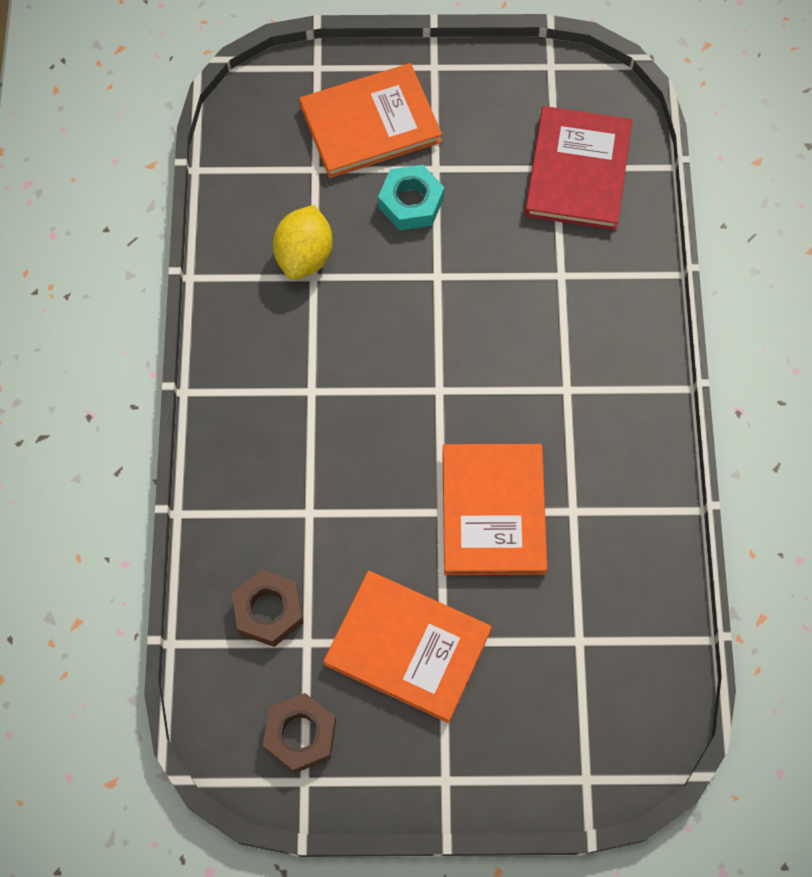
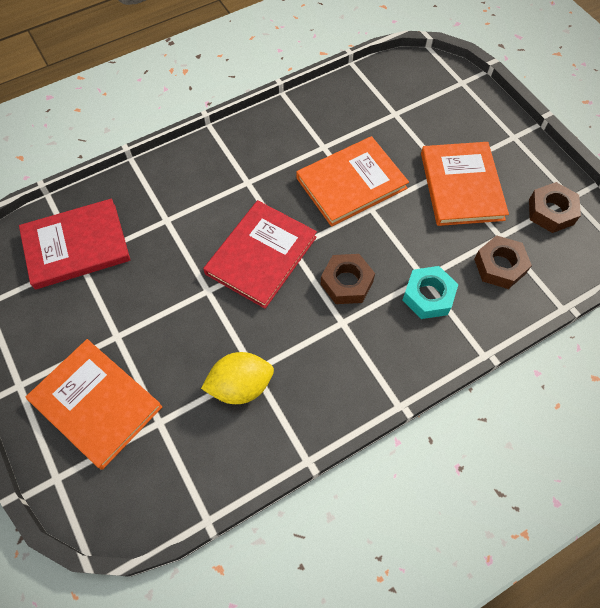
camera: 120 degrees left, 5 degrees down
turquoise nut [378,165,444,230] -> turquoise nut moved to [403,266,459,319]
none -> red book [203,200,317,309]
none -> brown nut [321,254,375,304]

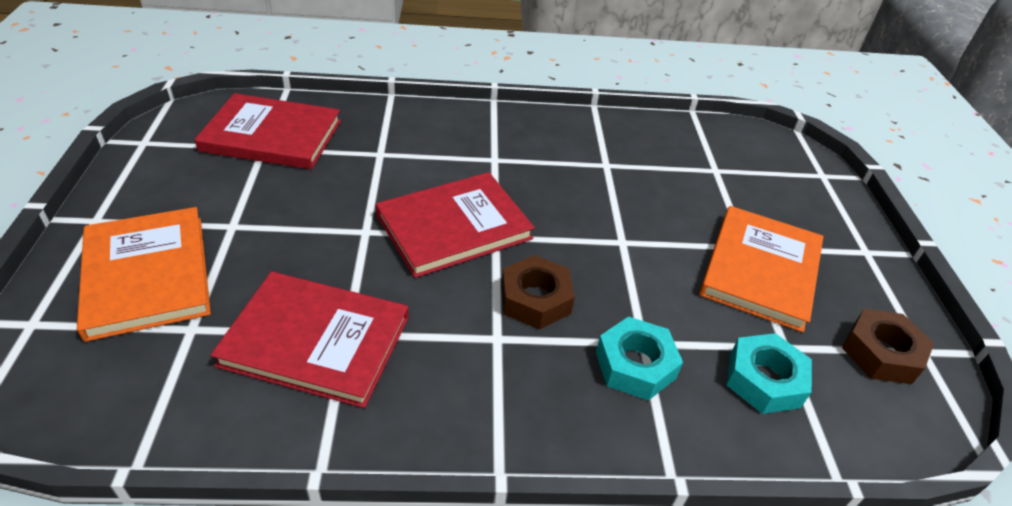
camera: 25 degrees right, 20 degrees down
yellow lemon [201,352,274,404] -> red book [210,271,409,408]
orange book [296,136,409,227] -> none
brown nut [474,235,532,289] -> turquoise nut [727,333,812,414]

